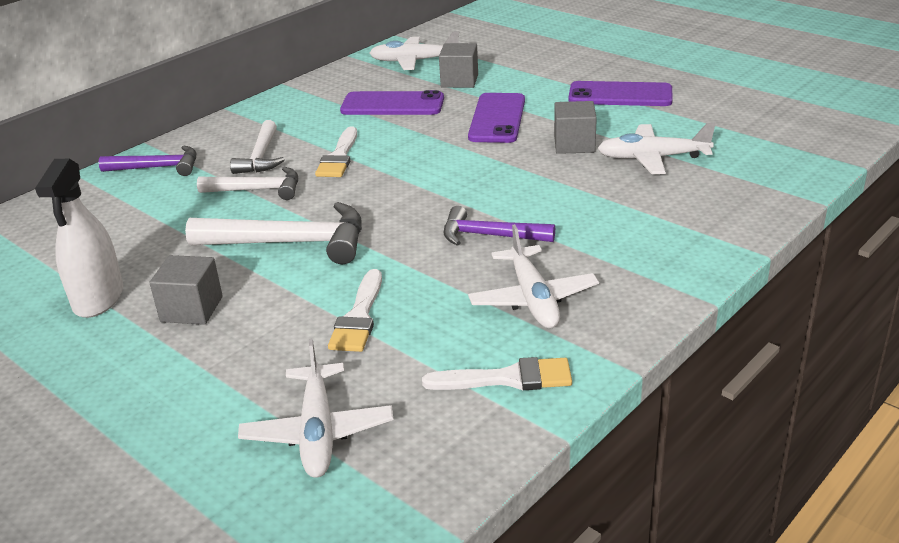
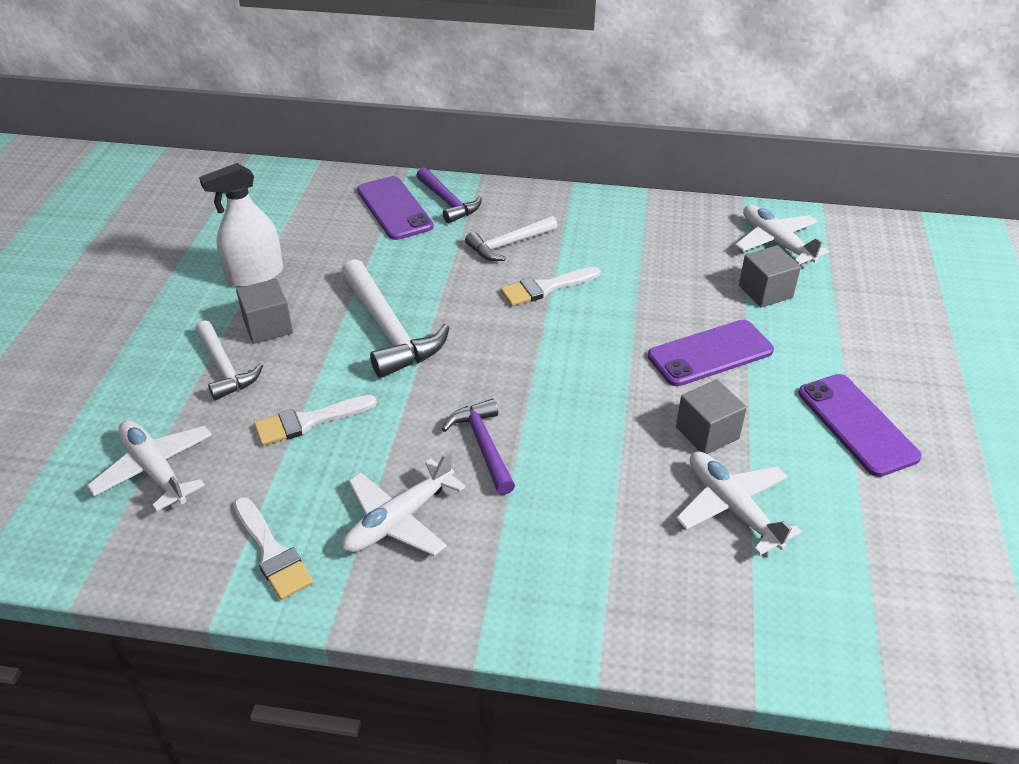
camera: 55 degrees right, 10 degrees up
white hammer [197,167,298,200] -> white hammer moved to [195,320,263,400]
white plane [238,339,393,478] -> white plane turned 90 degrees clockwise [87,420,212,511]
purple phone [340,90,444,115] -> purple phone moved to [357,176,434,240]

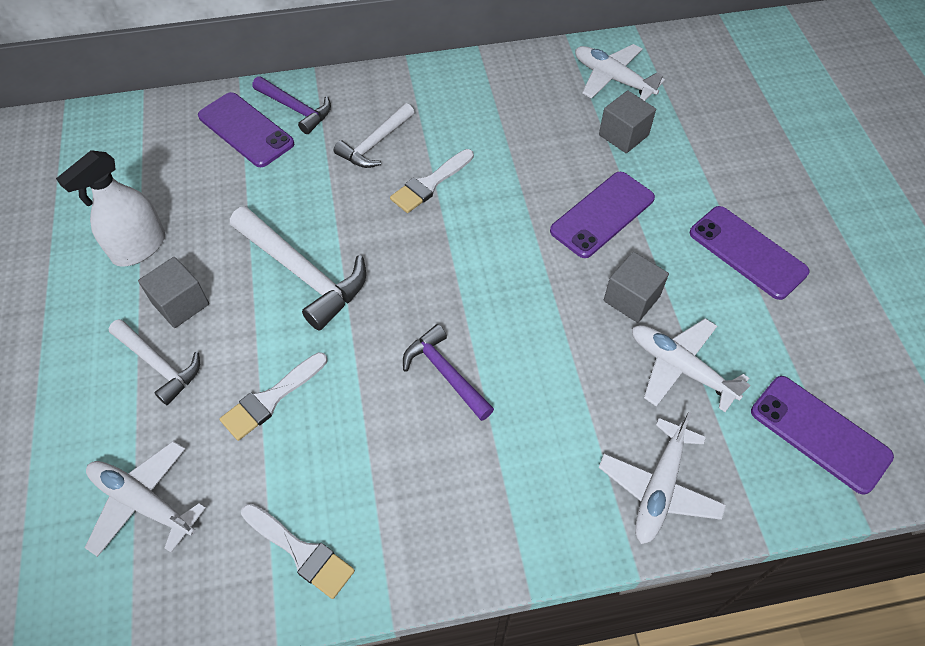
camera: 20 degrees left, 15 degrees up
white plane [342,451,466,556] -> white plane moved to [599,412,726,544]
none -> purple phone [751,376,894,495]

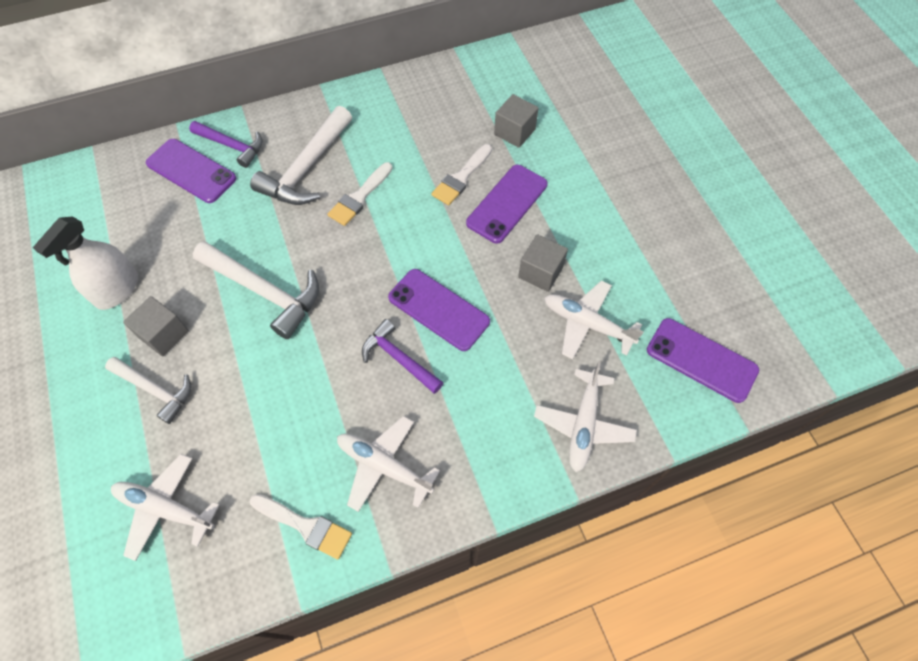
camera: 10 degrees left, 5 degrees up
white brush [219,352,327,441] -> white brush moved to [432,144,492,205]
white hammer [334,103,414,168] -> white hammer [250,106,352,205], size x1.58
white plane [575,44,665,101] -> white plane moved to [337,416,440,512]
purple phone [690,206,810,300] -> purple phone moved to [388,269,490,351]

